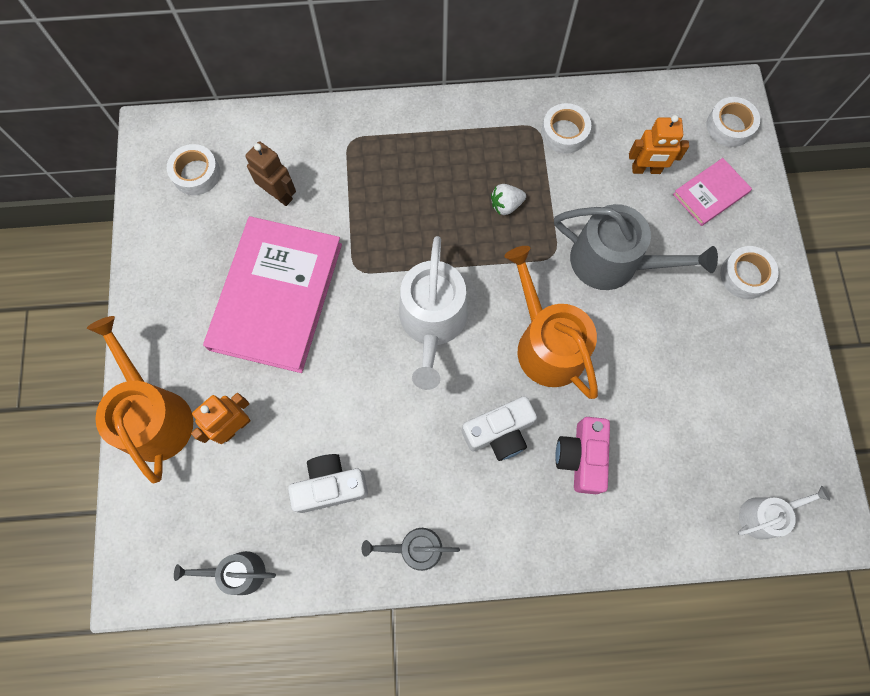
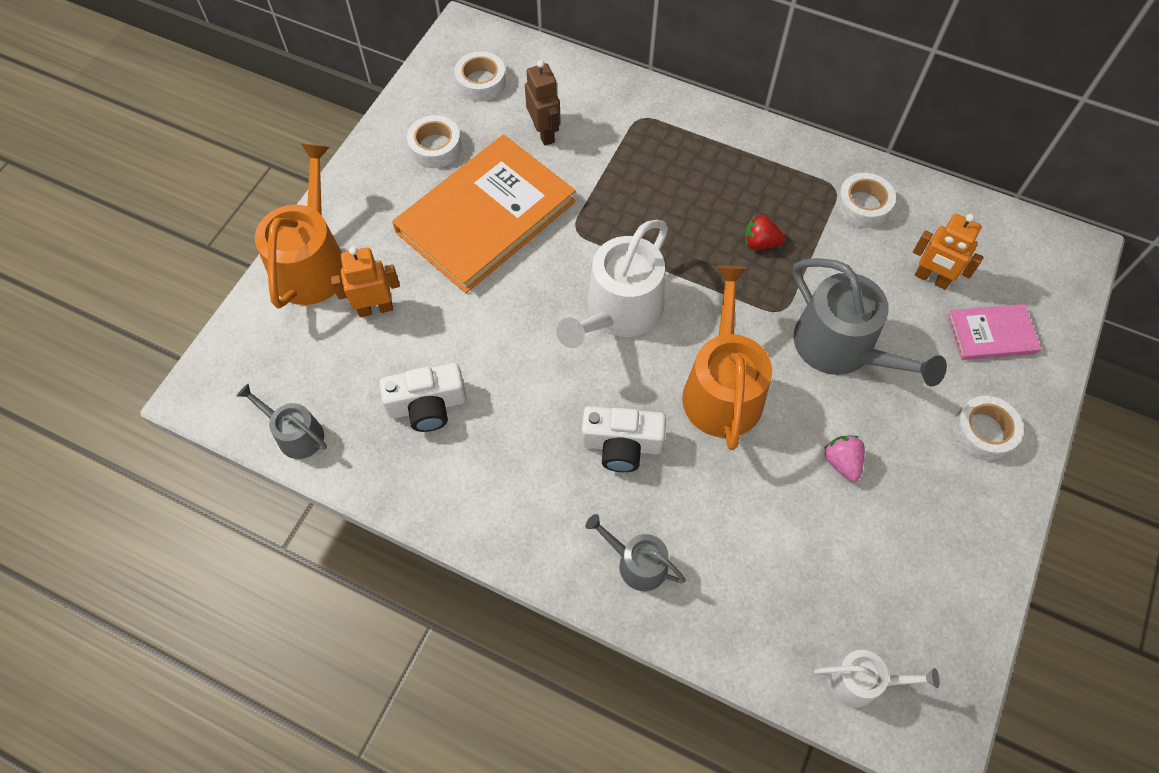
camera: 30 degrees right, 10 degrees down
pink book [203,216,342,373] -> orange book [392,135,576,293]
white camera [288,454,368,513] -> white camera turned 150 degrees clockwise [379,363,467,432]
grey watering can [362,528,460,571] -> grey watering can moved to [585,514,686,591]
white strawberry [491,184,526,215] -> red strawberry [744,215,785,250]
pink camera [556,417,610,494] -> none
white tape [706,97,760,147] -> white tape moved to [407,115,462,168]
none -> pink strawberry [824,436,865,482]

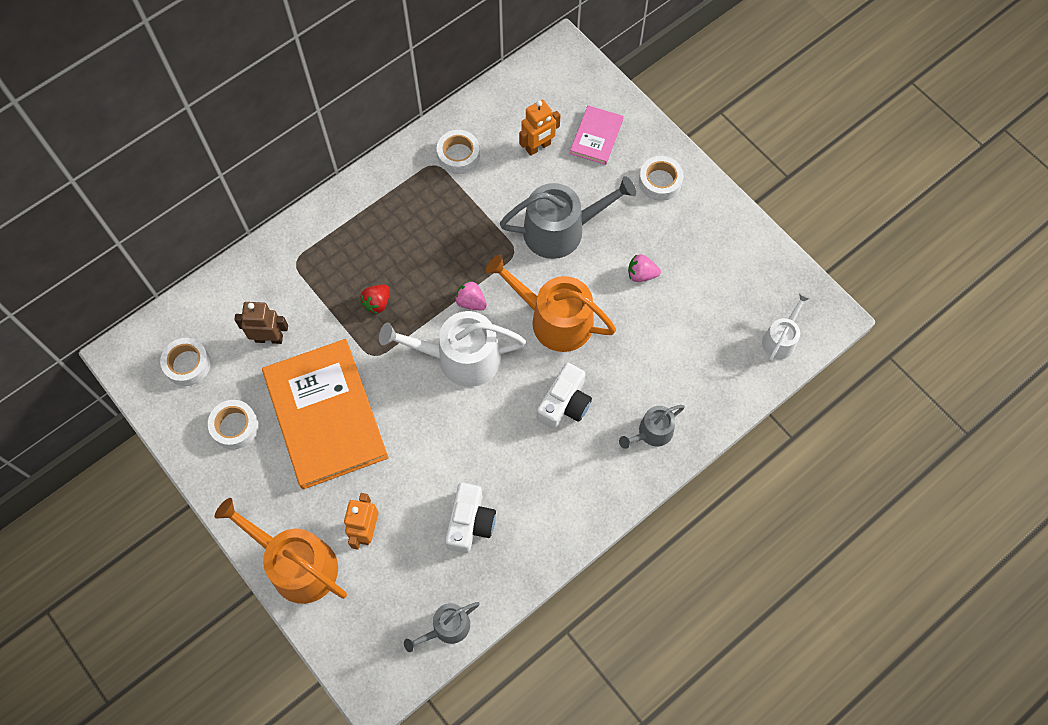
camera: 65 degrees left, 5 degrees up
white watering can [557,220,668,348] -> white watering can turned 120 degrees clockwise [379,311,526,387]
red strawberry [744,215,785,250] -> red strawberry moved to [360,284,390,314]
none -> pink strawberry [455,281,487,310]

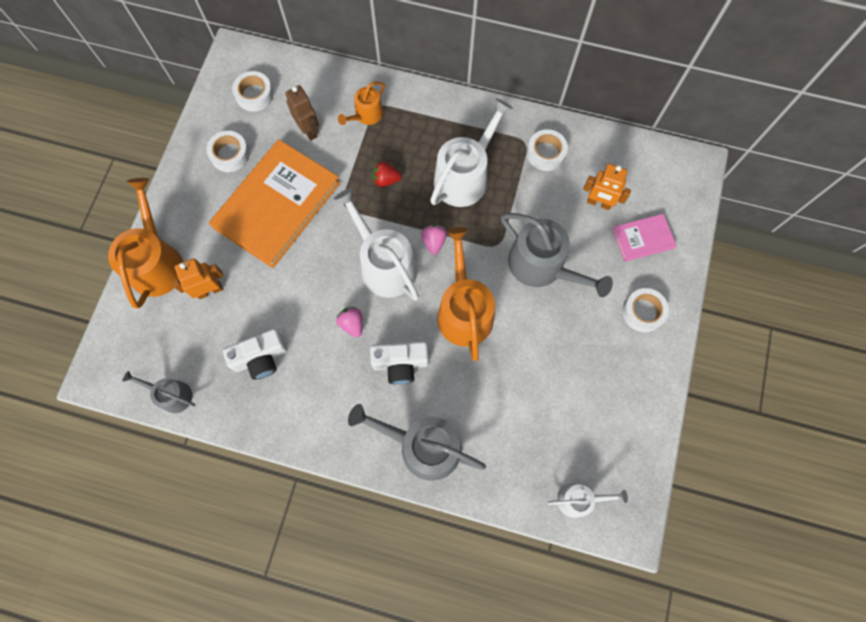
camera: 55 degrees right, 5 degrees up
grey watering can [619,405,685,449] -> grey watering can [348,404,486,481], size x1.83
pink strawberry [628,254,661,282] -> pink strawberry moved to [336,307,363,338]
none -> orange watering can [338,82,385,125]
none -> white watering can [430,98,513,207]

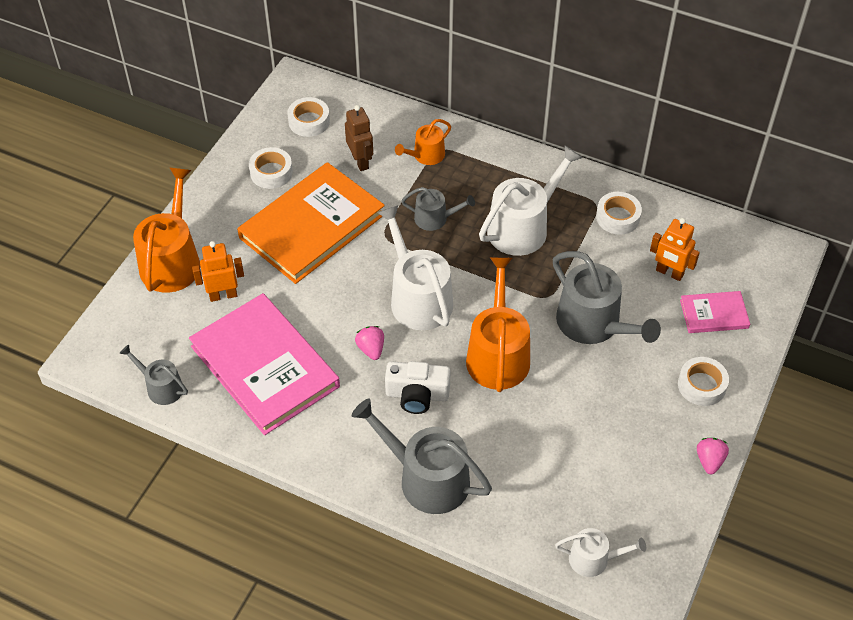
camera: 10 degrees right, 20 degrees down
white camera [223,328,287,380] -> pink book [189,293,340,435]
red strawberry [372,161,402,187] -> grey watering can [401,187,475,231]
pink strawberry [421,224,447,255] -> pink strawberry moved to [697,438,729,474]

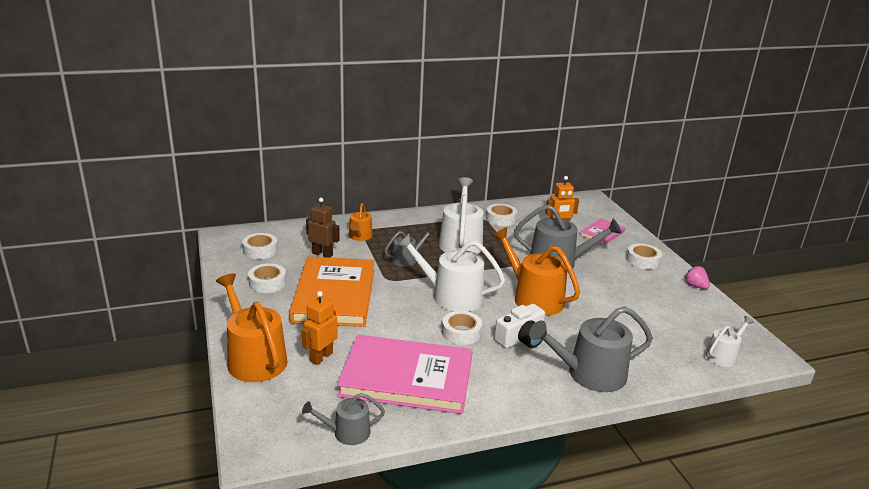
camera: 45 degrees left, 25 degrees down
pink strawberry [355,326,384,360] -> white tape [442,311,482,345]

